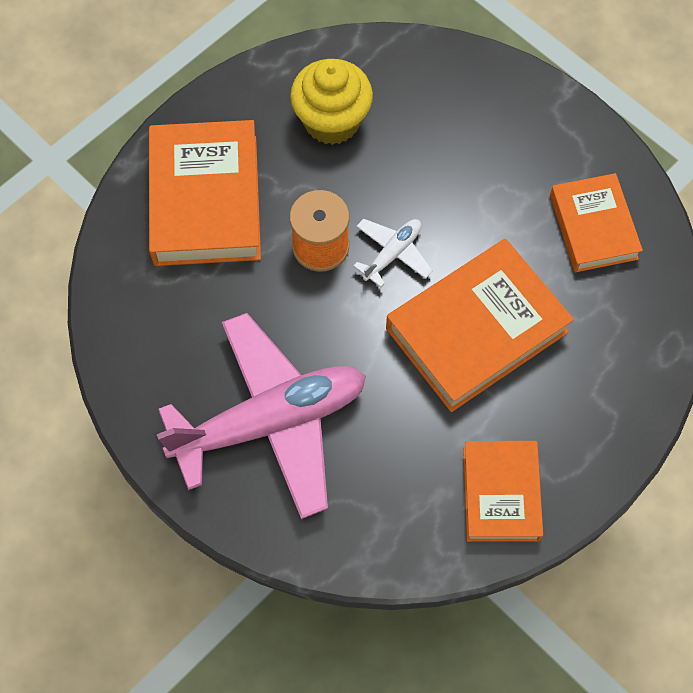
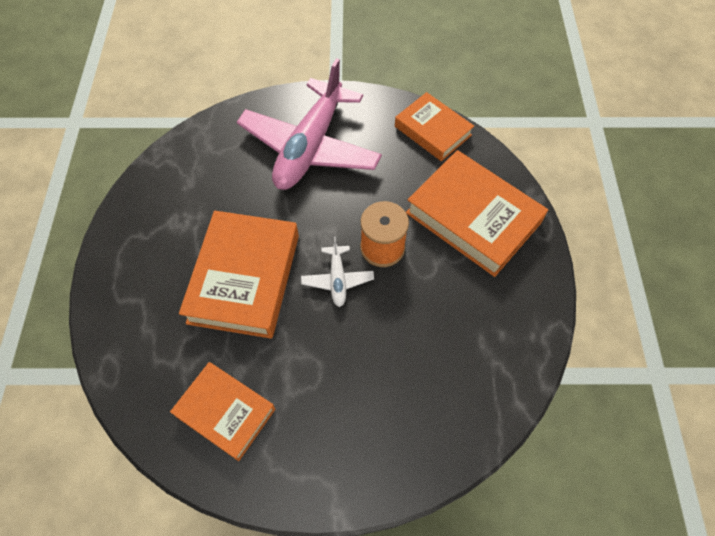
camera: 135 degrees right, 5 degrees down
yellow cupcake [290,59,373,145] -> none
orange book [463,441,543,542] -> orange book moved to [395,92,474,161]

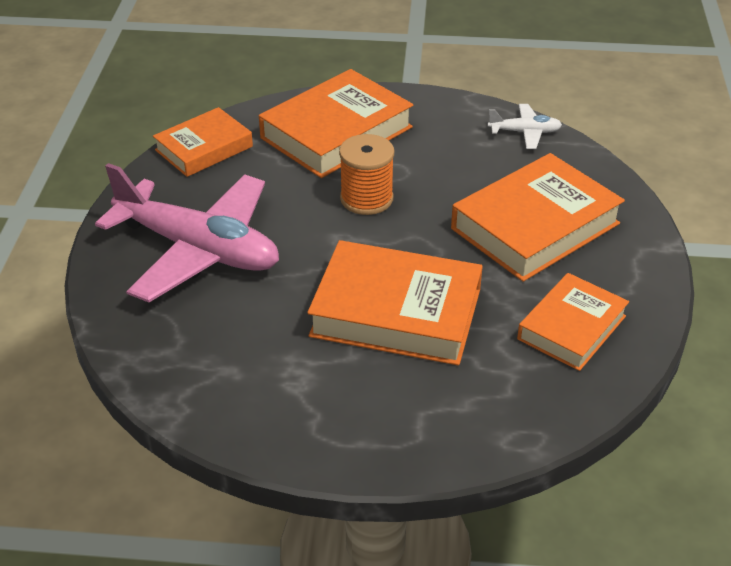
camera: 85 degrees left, 20 degrees down
white plane [301,237,374,307] -> white plane moved to [488,104,562,149]
none -> orange book [451,153,625,282]

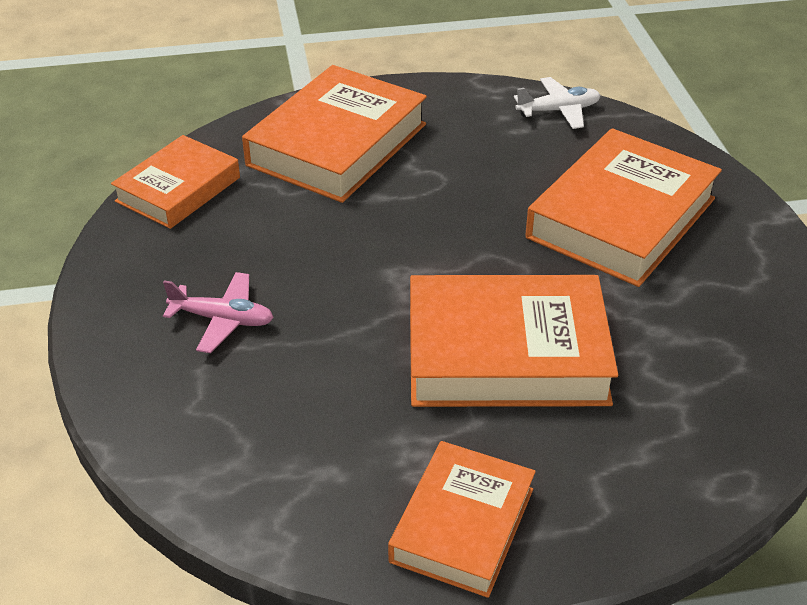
camera: 15 degrees left, 0 degrees up
pink plane [95,163,279,302] -> pink plane [163,272,274,353], size x0.43
orange spool [339,134,394,215] -> none
orange book [517,273,629,371] -> orange book moved to [388,441,536,598]

